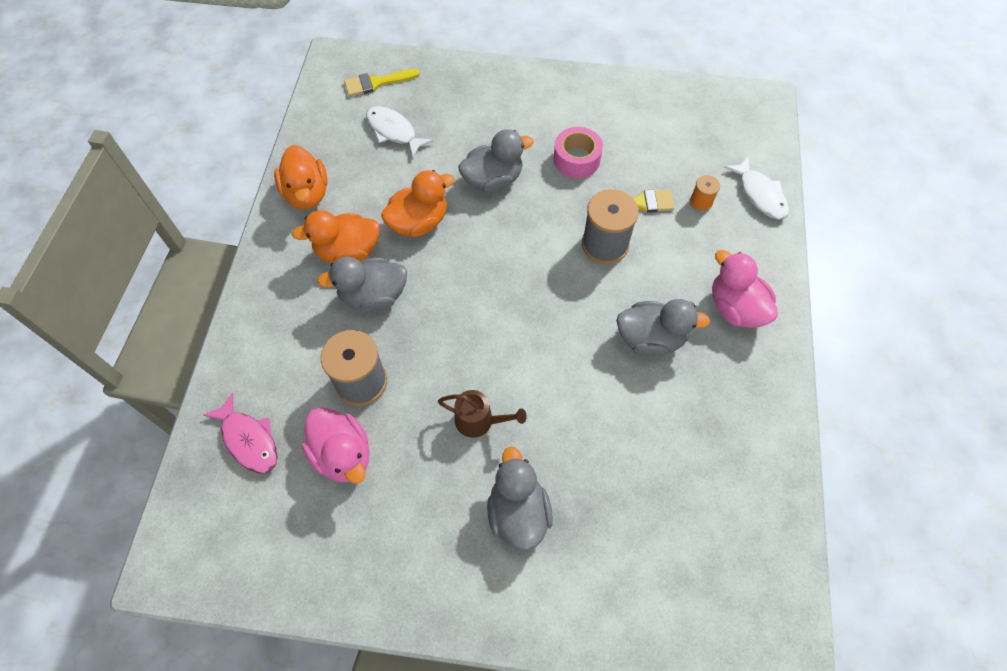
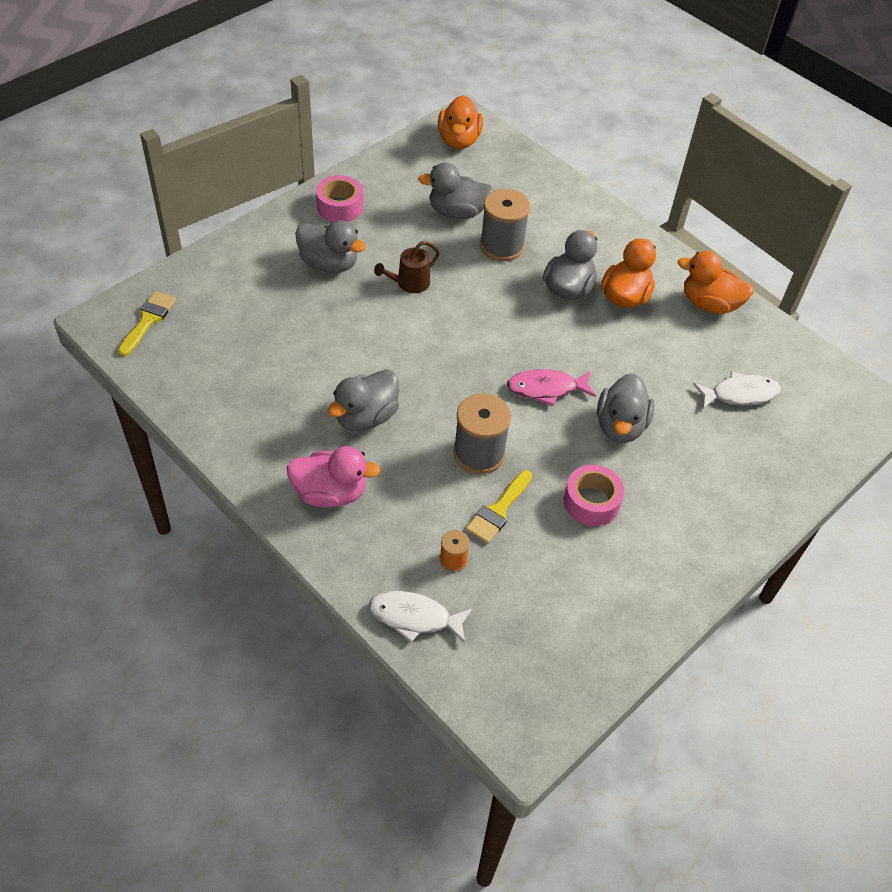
camera: 125 degrees right, 10 degrees down
pink fish [203,392,278,473] -> pink fish moved to [507,369,596,406]
pink duck [302,407,370,484] -> grey duck [418,162,494,219]
yellow brush [344,69,420,96] -> yellow brush moved to [118,291,176,357]
orange duck [381,170,455,237] -> orange duck moved to [438,95,483,149]
none -> pink tape [316,175,363,222]

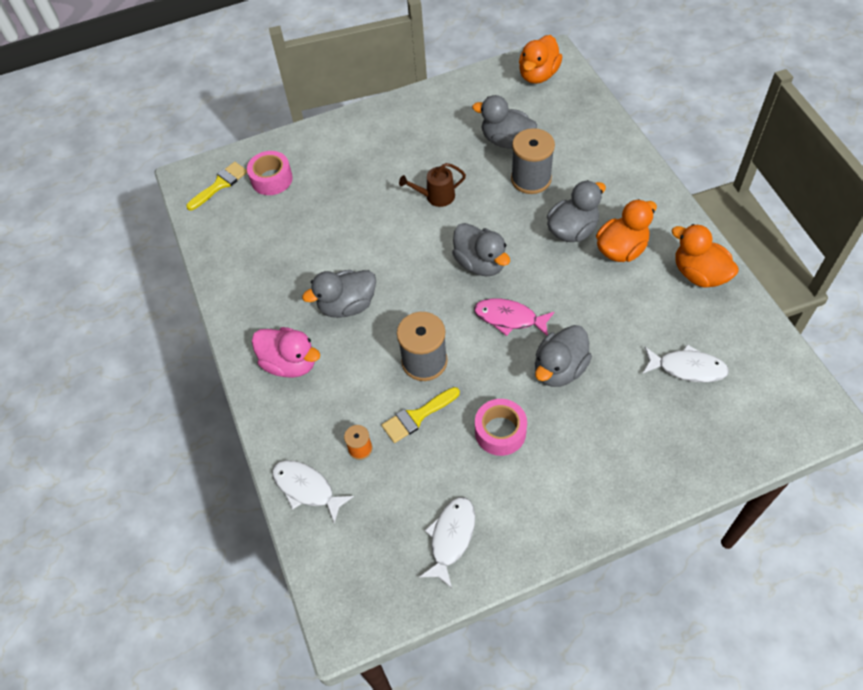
camera: 30 degrees right, 5 degrees up
grey duck [295,220,366,273] -> grey duck moved to [452,223,510,276]
pink tape [316,175,363,222] -> pink tape moved to [247,151,293,195]
none -> white fish [419,497,475,588]

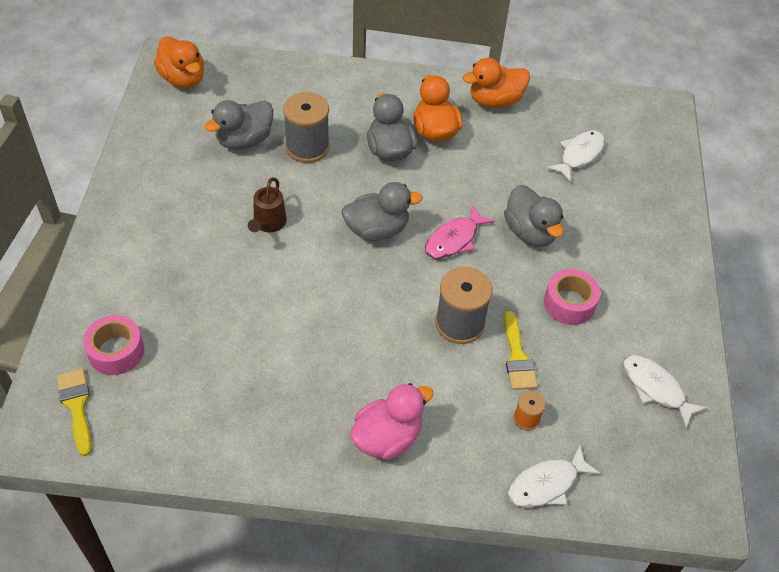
camera: 70 degrees left, 5 degrees down
grey duck [302,270,376,318] -> none

